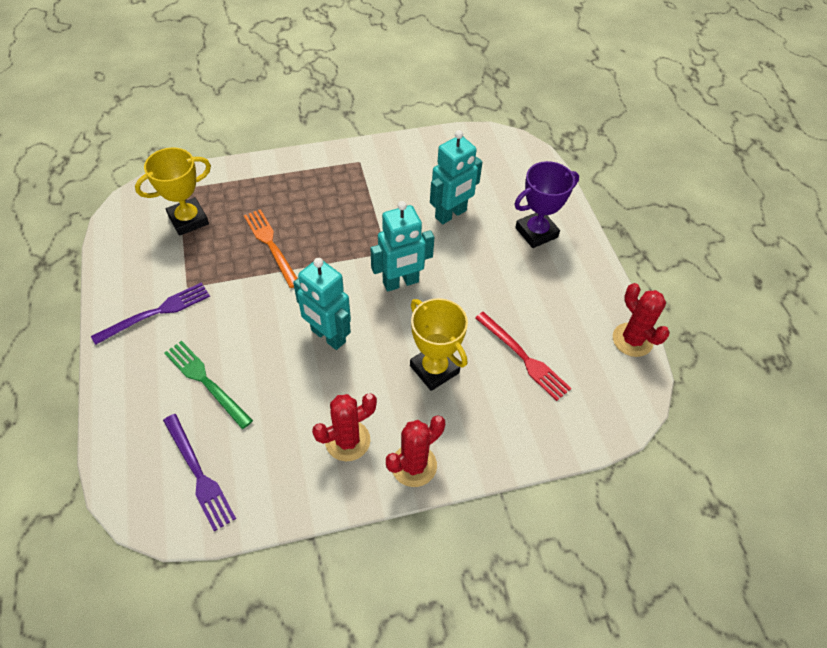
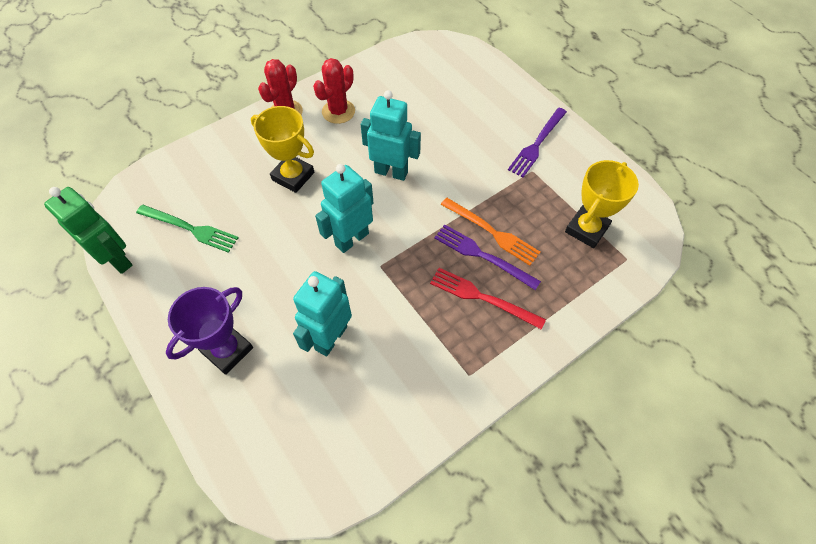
camera: 160 degrees right, 5 degrees up
purple fork [163,414,236,531] -> purple fork moved to [434,224,541,290]
green fork [164,341,253,429] -> green fork moved to [136,205,239,253]
red fork [475,312,571,401] -> red fork moved to [430,268,546,330]
red cactus [613,283,670,357] -> green robot [44,187,133,274]

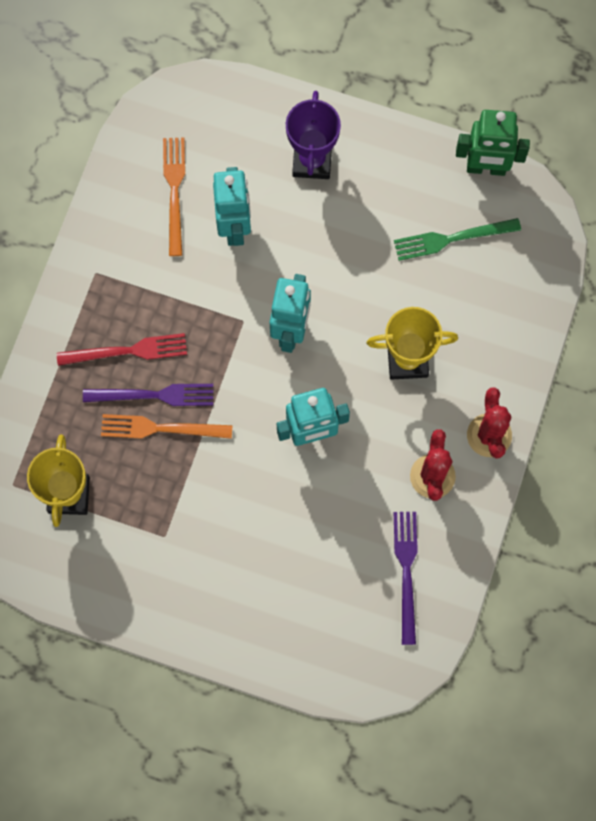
camera: 145 degrees right, 15 degrees up
purple fork [508,108,567,177] -> purple fork moved to [394,512,418,645]
none -> orange fork [163,137,185,256]

